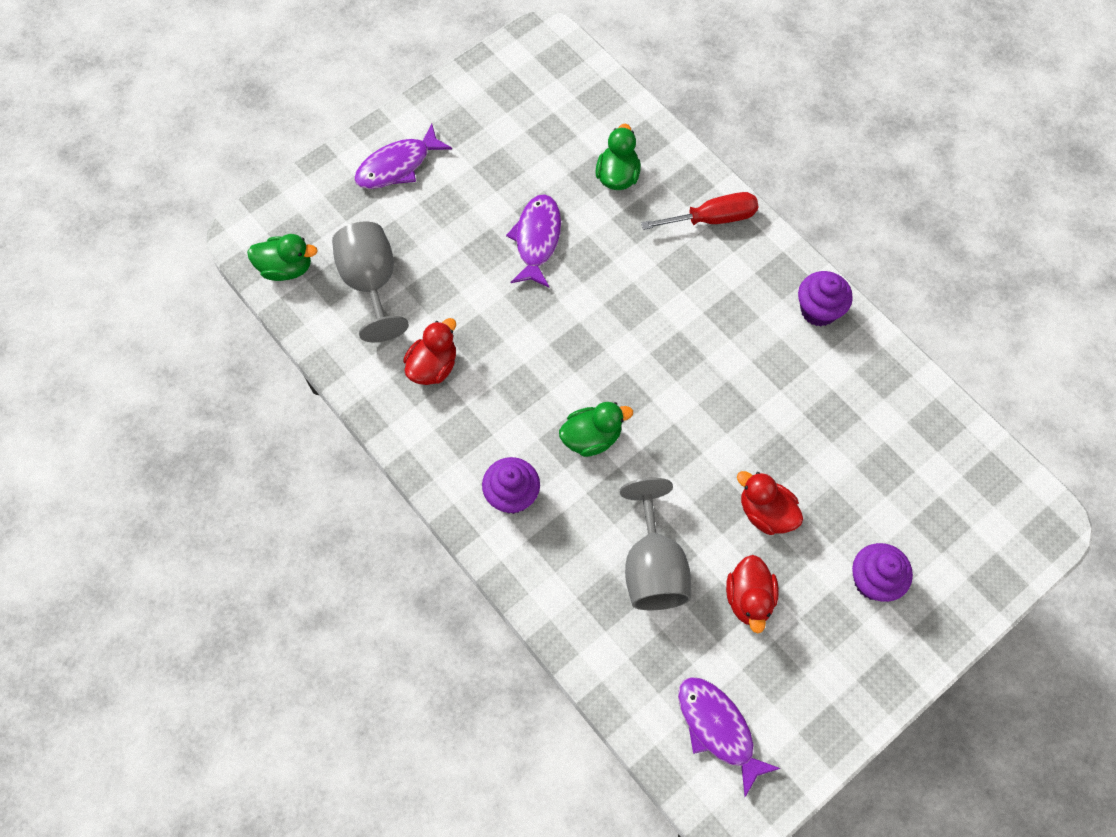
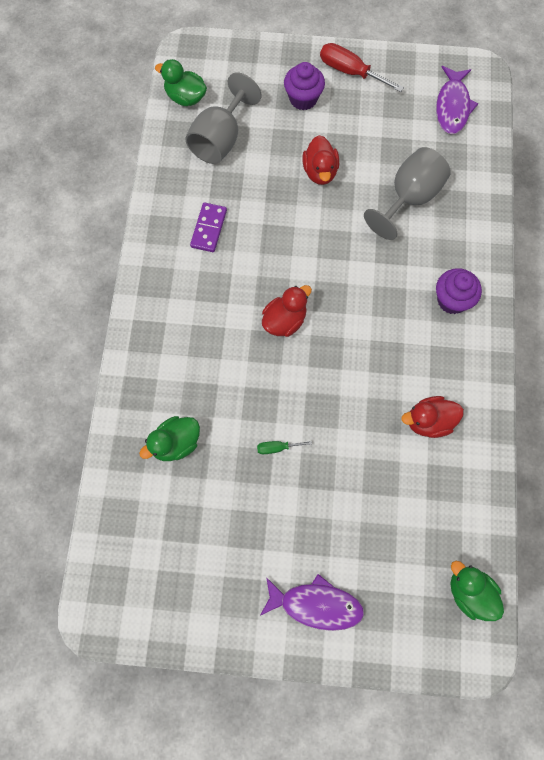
camera: 135 degrees left, 5 degrees up
grey goblet [332,222,409,342] -> grey goblet moved to [185,72,262,164]
purple fish [506,194,561,288] -> green screwdriver [257,441,312,454]
green duck [559,402,633,457] -> green duck moved to [155,59,207,106]
red screwdriver [641,192,758,230] -> red screwdriver moved to [320,43,404,92]
red duck [726,555,779,633] -> red duck moved to [262,285,312,337]
purple cupcake [798,271,853,326] -> none
none -> purple domino [190,202,227,252]

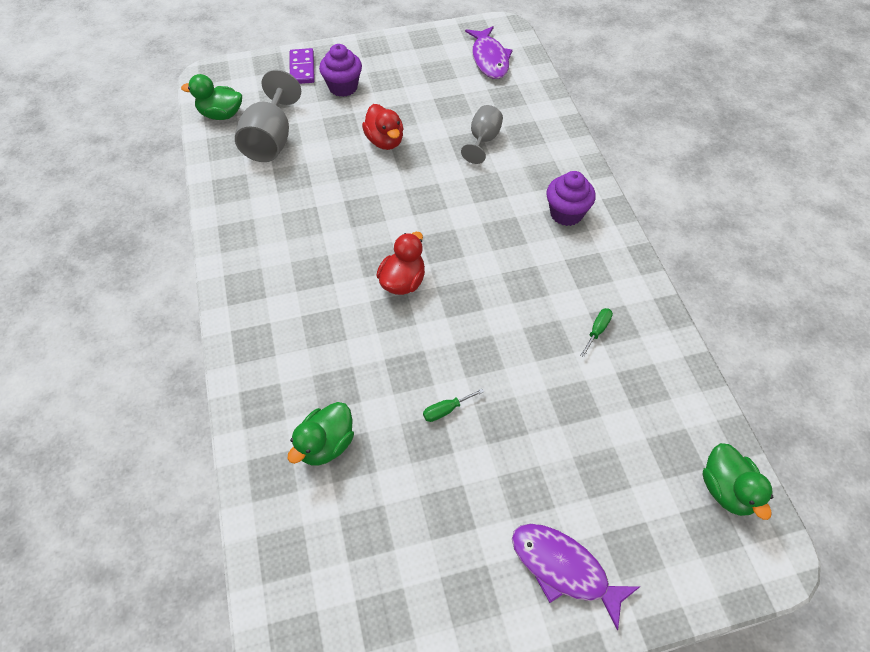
camera: 20 degrees left, 15 degrees down
purple domino [190,202,227,252] -> purple domino moved to [290,48,315,84]
purple fish [260,574,364,631] -> purple fish turned 135 degrees counterclockwise [512,524,640,631]
red screwdriver [320,43,404,92] -> none
grey goblet [364,147,451,240] -> grey goblet [461,105,503,164], size x0.61
red duck [401,396,464,438] -> green screwdriver [581,308,613,357]
green duck [450,561,504,621] -> green duck turned 135 degrees counterclockwise [703,443,773,520]

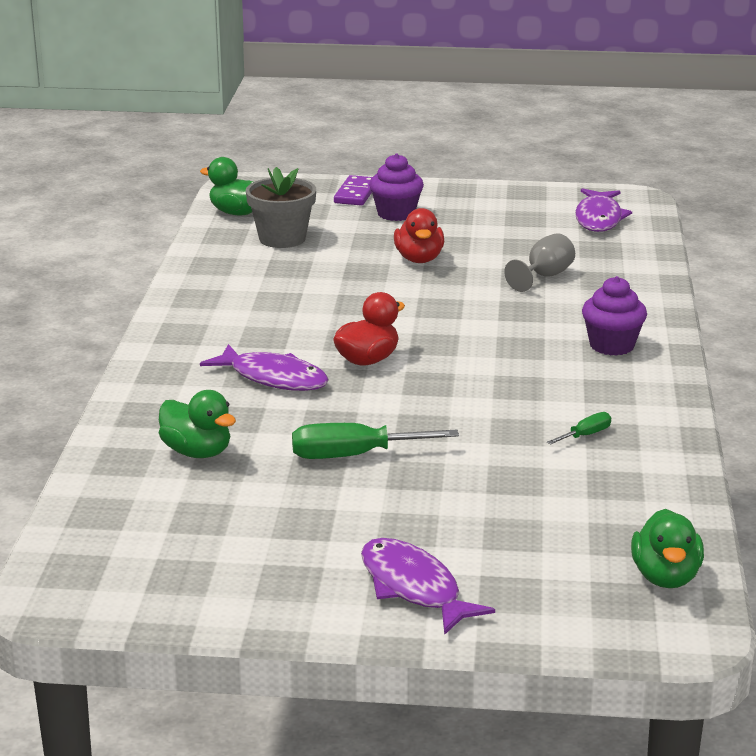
camera: 20 degrees right, 30 degrees down
grey goblet [235,70,301,162] -> grey flower pot [246,167,316,248]
green duck [287,402,354,465] -> green duck turned 105 degrees counterclockwise [159,390,236,458]
green screwdriver [423,388,484,422] -> green screwdriver [292,423,459,459], size x1.97
none -> purple fish [200,344,329,391]

